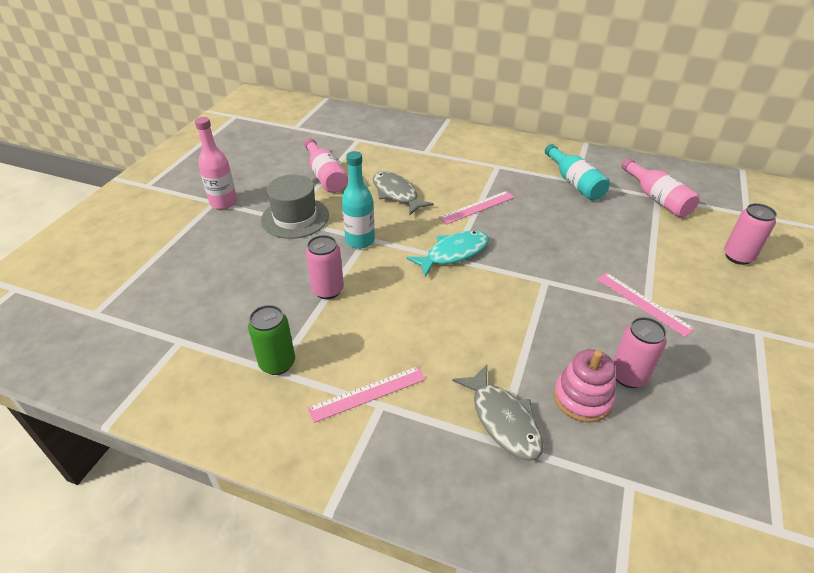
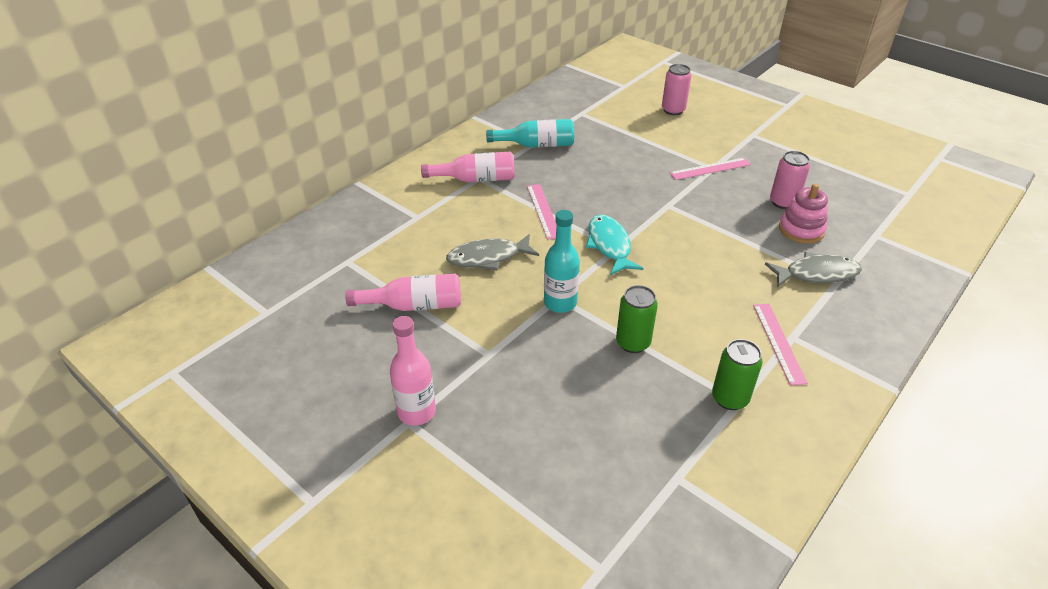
camera: 70 degrees left, 0 degrees up
grey hat [261,175,329,239] -> none
pink can [306,235,344,299] -> green can [616,285,658,353]
pink bottle [621,158,699,217] -> pink bottle moved to [421,152,515,182]

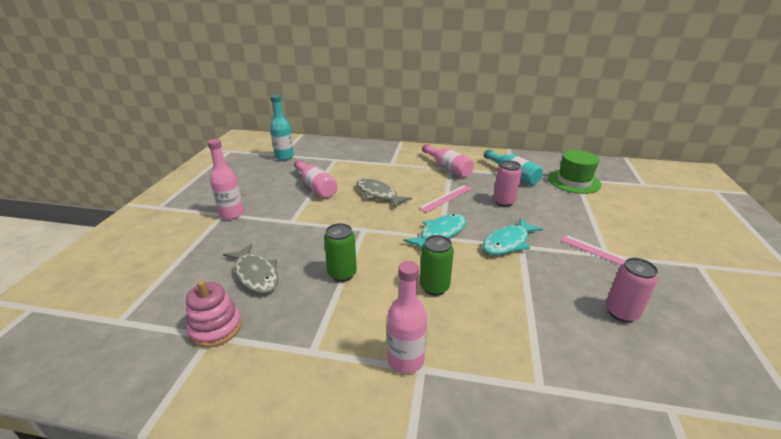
camera: 60 degrees right, 10 degrees down
turquoise bottle [544,210,580,313] -> turquoise bottle moved to [270,95,294,161]
pink can [662,64,691,115] -> pink can moved to [493,160,522,207]
green can [712,339,762,410] -> green can moved to [420,235,454,296]
pink ruler [753,304,808,385] -> pink bottle [387,261,427,374]
grey fish [765,252,862,287] -> grey fish moved to [223,243,278,294]
pink stacking toy [779,184,828,244] -> pink stacking toy moved to [186,280,242,348]
none -> turquoise fish [482,218,543,255]
none -> green hat [548,150,601,194]

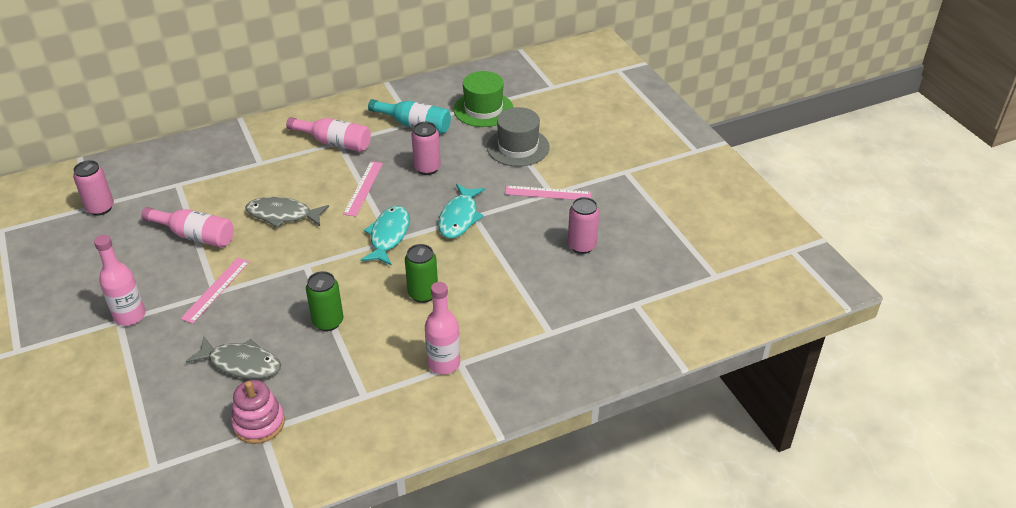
camera: 35 degrees left, 10 degrees up
turquoise bottle [270,95,294,161] -> pink can [73,160,114,216]
none -> pink ruler [180,258,250,324]
none -> grey hat [487,107,550,167]

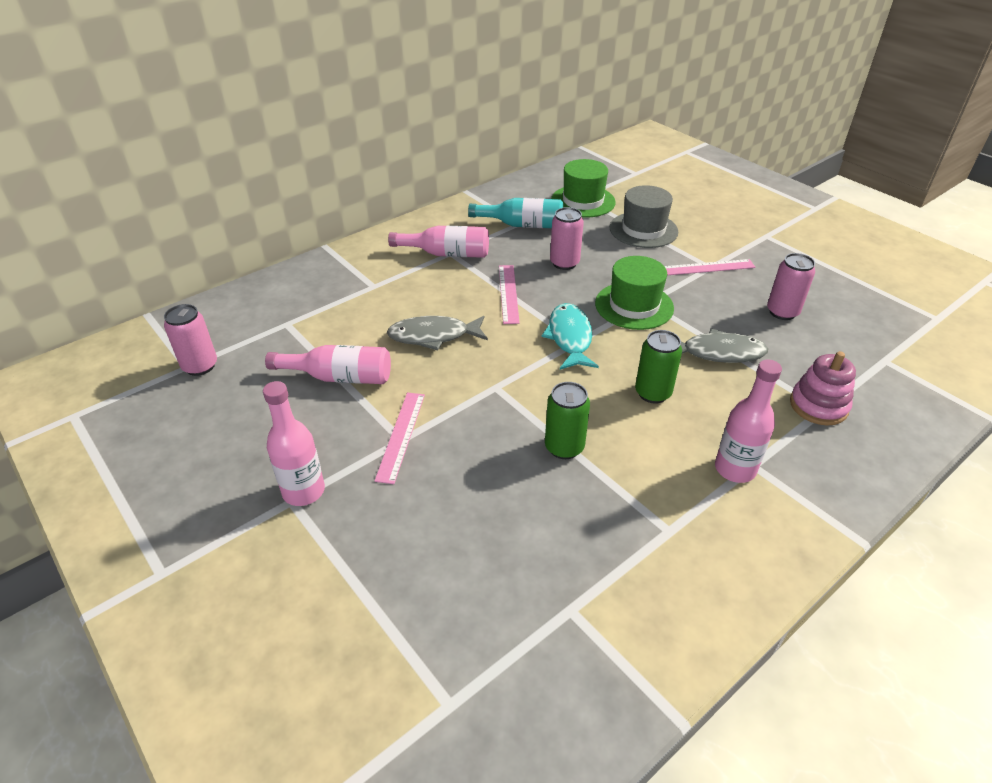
camera: 15 degrees left, 0 degrees up
grey fish [186,337,281,379] -> grey fish moved to [680,328,768,363]
pink stacking toy [231,380,285,444] -> pink stacking toy moved to [790,351,856,425]
turquoise fish [438,184,485,238] -> green hat [595,256,674,330]

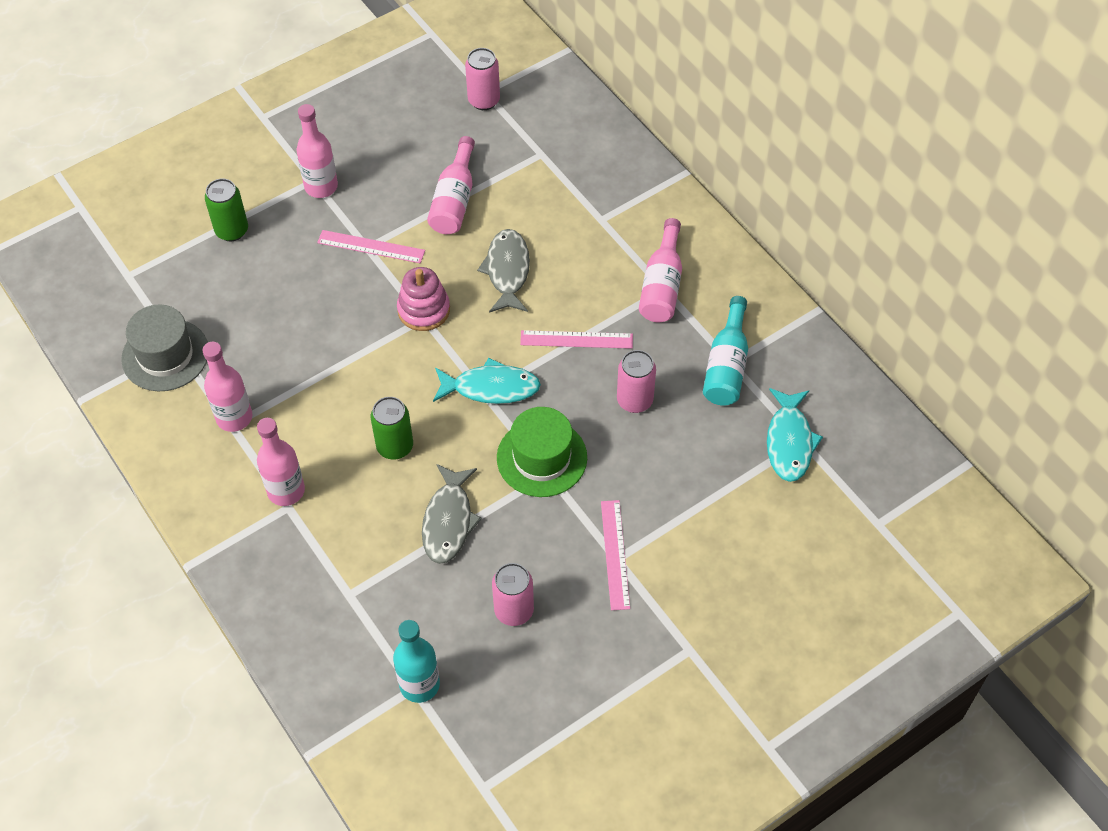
camera: 95 degrees right, 15 degrees up
green can [545,382,590,459] -> green can moved to [205,178,248,241]
green hat [551,159,616,218] -> turquoise fish [767,388,823,482]
grey hat [610,185,678,248] -> grey hat moved to [121,304,208,392]
pink stacking toy [790,351,856,425] -> pink stacking toy moved to [397,267,450,331]
none -> pink bottle [202,342,253,432]
none -> turquoise bottle [393,620,440,703]

